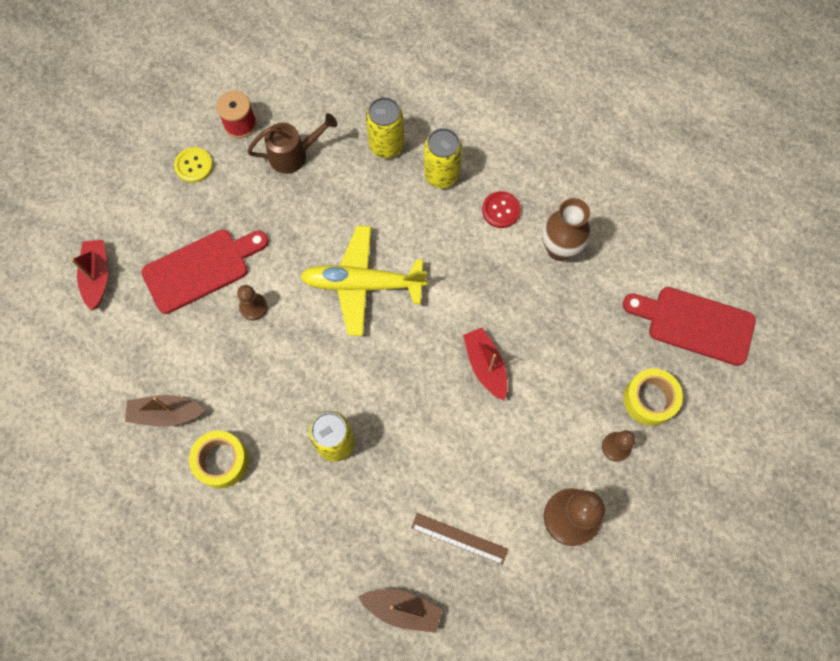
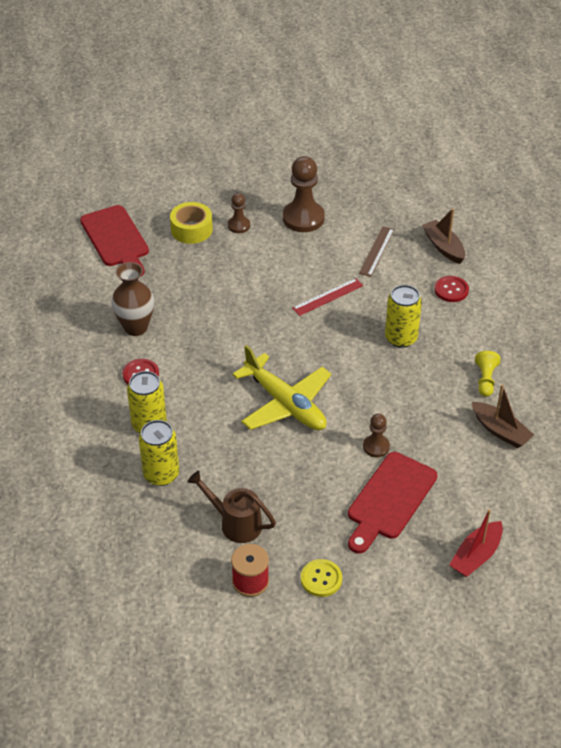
camera: 135 degrees left, 25 degrees down
red cutting board [141,230,269,314] -> red cutting board turned 75 degrees counterclockwise [348,452,438,554]
yellow tape [189,431,249,489] -> yellow pawn [475,351,501,397]
brown ruler [411,513,508,565] -> brown ruler turned 45 degrees clockwise [359,226,394,277]
red boat [463,328,507,401] -> none
none -> red ruler [292,278,363,316]
none -> red button [435,276,469,302]

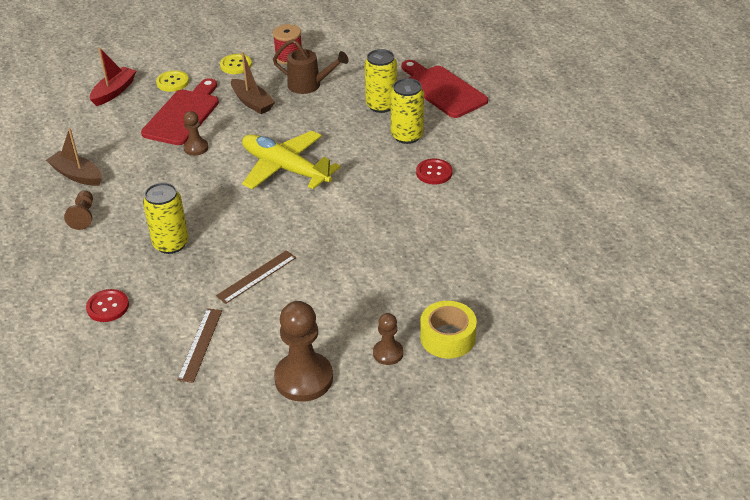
camera: 170 degrees right, 5 degrees down
red cutting board [80,205,149,277] -> red cutting board moved to [402,60,488,118]
brown vase [111,262,154,336] -> none
red ruler [292,278,363,316] -> brown ruler [216,250,296,304]
brown boat [422,208,465,264] -> brown boat moved to [231,52,275,114]
yellow pawn [475,351,501,397] -> brown pawn [64,190,93,230]
none -> yellow button [156,70,189,92]

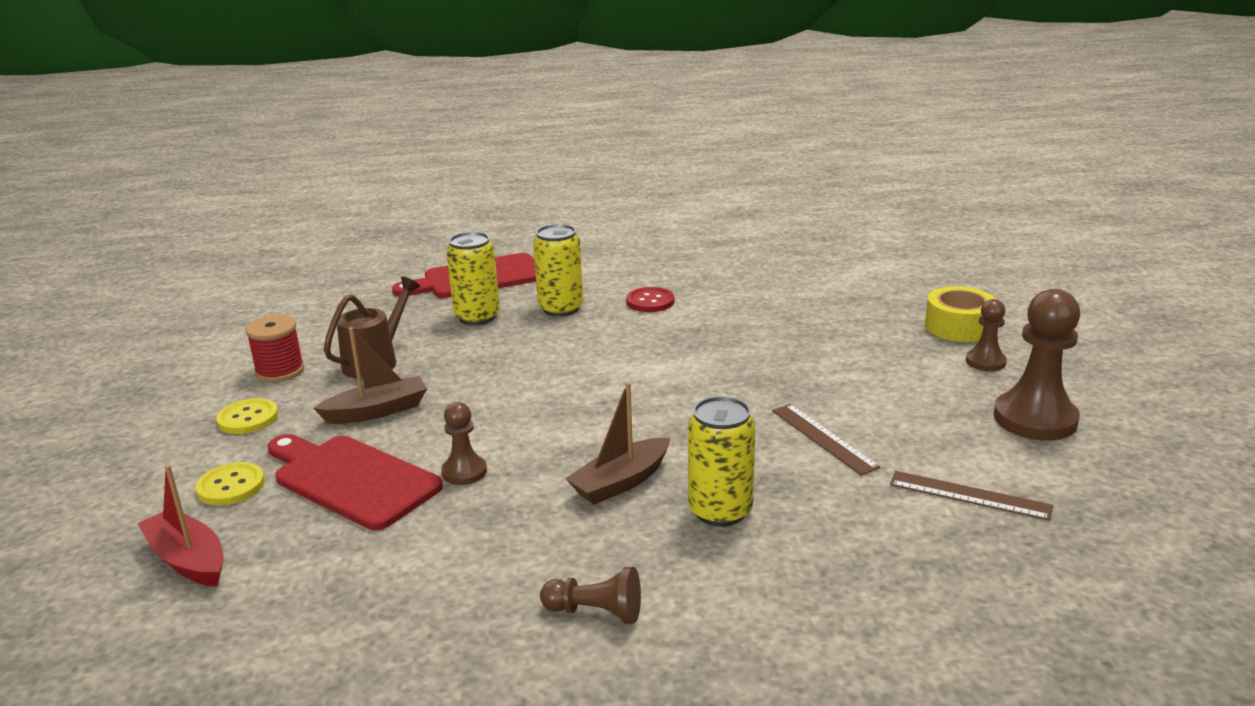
camera: 75 degrees left, 15 degrees down
brown boat [46,128,102,186] -> brown boat moved to [565,382,670,505]
red button [86,289,129,322] -> none
yellow plane [242,131,341,189] -> none

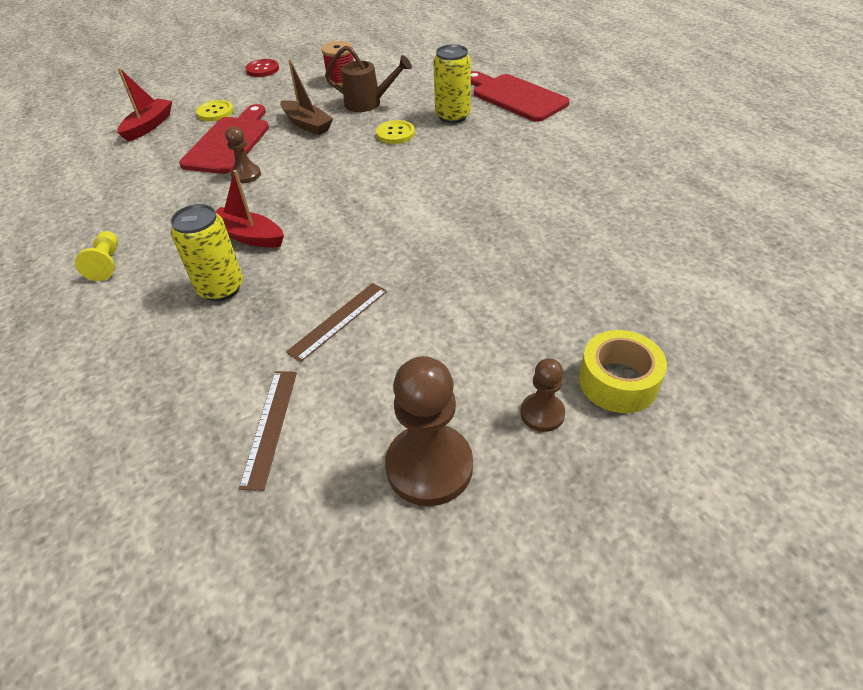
camera: 70 degrees right, 20 degrees up
yellow button [216,398,278,434] -> yellow button moved to [376,120,415,144]
yellow can [533,224,583,317] -> none
brown pawn [540,567,641,624] -> yellow pawn [75,231,118,281]
brown boat [565,382,670,505] -> red boat [216,170,284,248]
red button [626,287,674,312] -> red button moved to [245,59,279,77]

